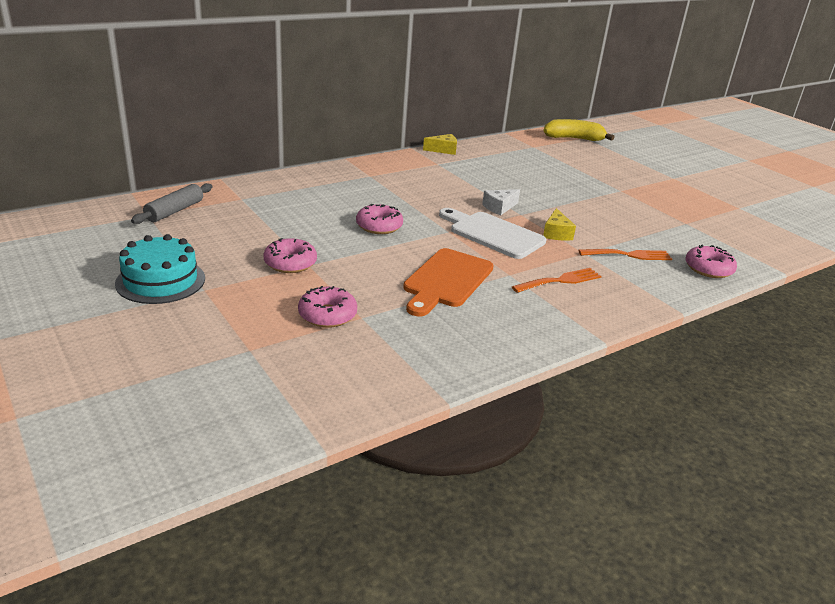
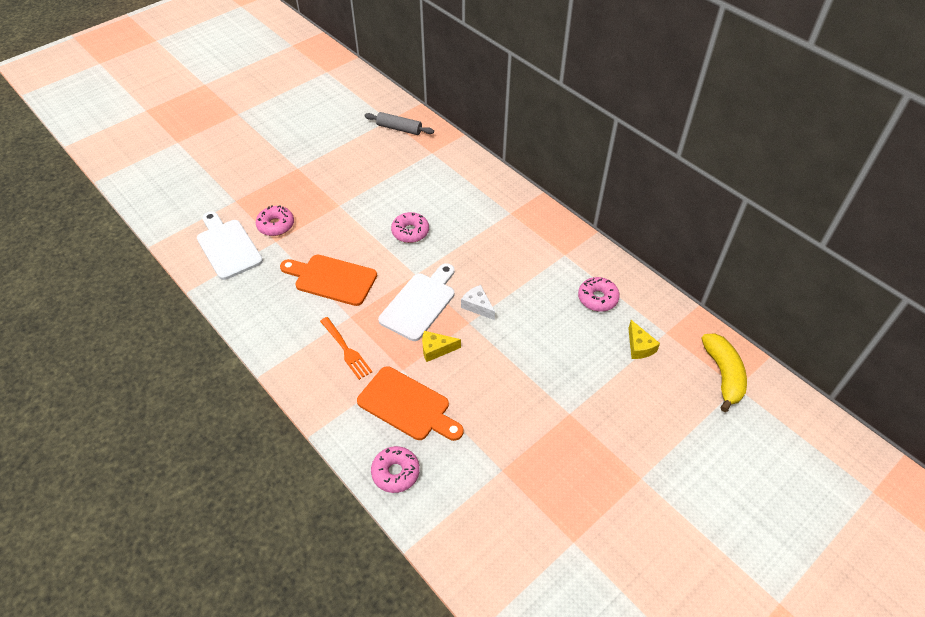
camera: 85 degrees right, 20 degrees up
turquoise cake [115,234,205,304] -> none
pink donut [263,238,317,273] -> pink donut moved to [578,277,620,312]
yellow cheese [423,134,457,155] -> yellow cheese moved to [628,320,660,359]
orange fork [578,249,672,260] -> orange cutting board [357,366,463,441]
none -> white cutting board [197,211,263,280]

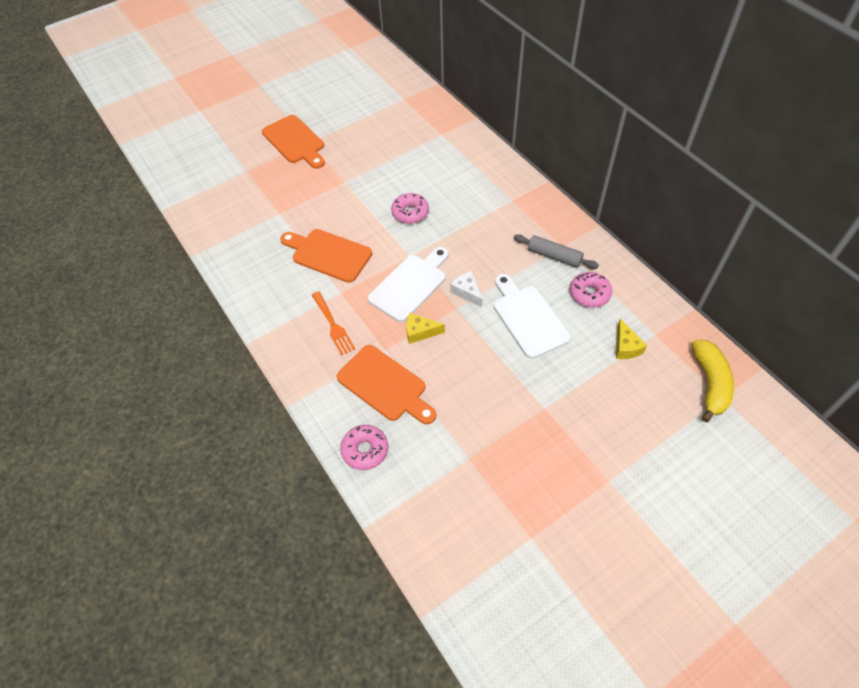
camera: 10 degrees right, 5 degrees up
white cutting board [197,211,263,280] -> white cutting board moved to [493,274,571,359]
pink donut [256,205,294,236] -> none
grey rolling pin [365,112,434,135] -> grey rolling pin moved to [514,234,599,269]
none -> orange cutting board [262,115,325,169]

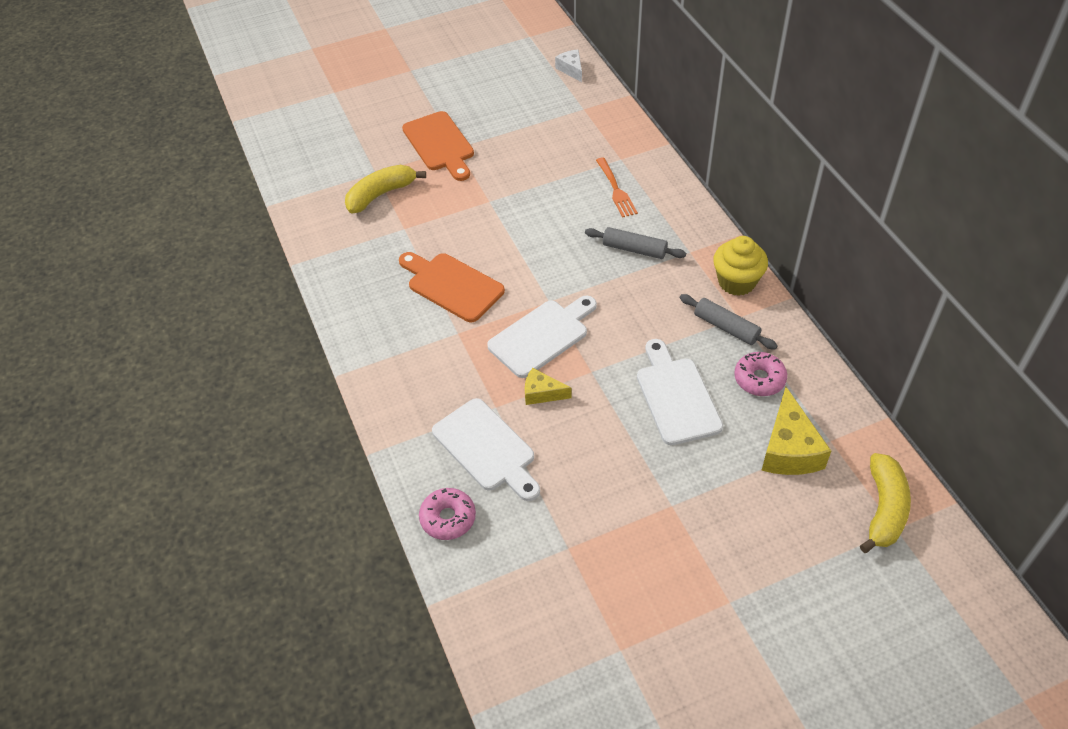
camera: 10 degrees right, 5 degrees down
orange fork [312,291,355,356] -> orange fork moved to [596,157,638,218]
orange cutting board [336,345,436,424] -> white cutting board [432,398,540,501]
pink donut [391,193,429,224] -> none
white cheese [450,271,483,307] -> white cheese moved to [555,49,582,82]
yellow cheese [616,319,647,359] -> yellow cheese [761,387,831,475], size x1.75
none -> yellow banana [345,165,426,214]
none -> grey rolling pin [585,227,686,259]
none -> yellow cupcake [713,236,768,296]

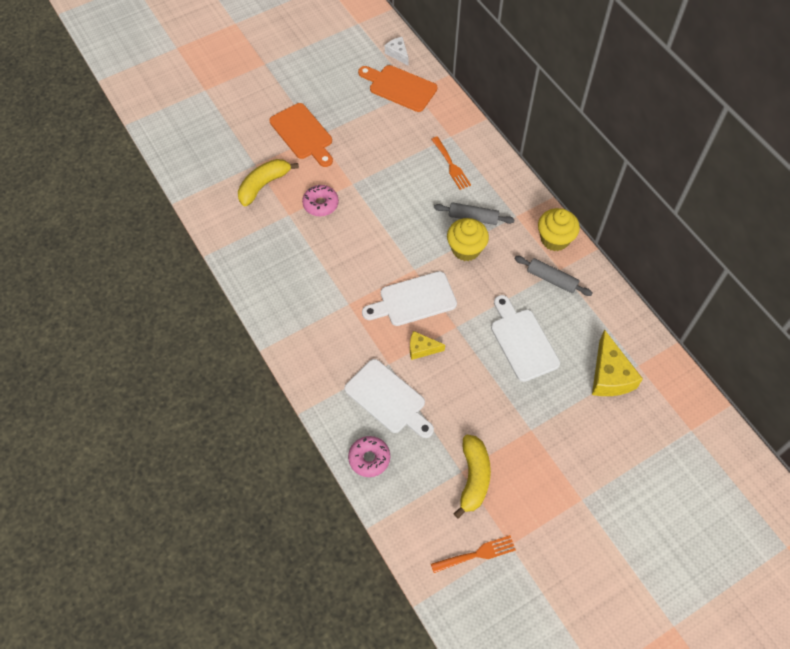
camera: 10 degrees left, 10 degrees up
orange cutting board [399,252,505,322] -> orange cutting board moved to [358,65,437,112]
white cutting board [487,296,597,378] -> white cutting board turned 150 degrees counterclockwise [362,271,457,326]
pink donut [734,352,787,396] -> pink donut moved to [302,185,339,216]
yellow banana [860,453,911,553] -> yellow banana moved to [453,435,491,519]
none -> orange fork [431,535,516,573]
none -> yellow cupcake [447,218,489,261]

